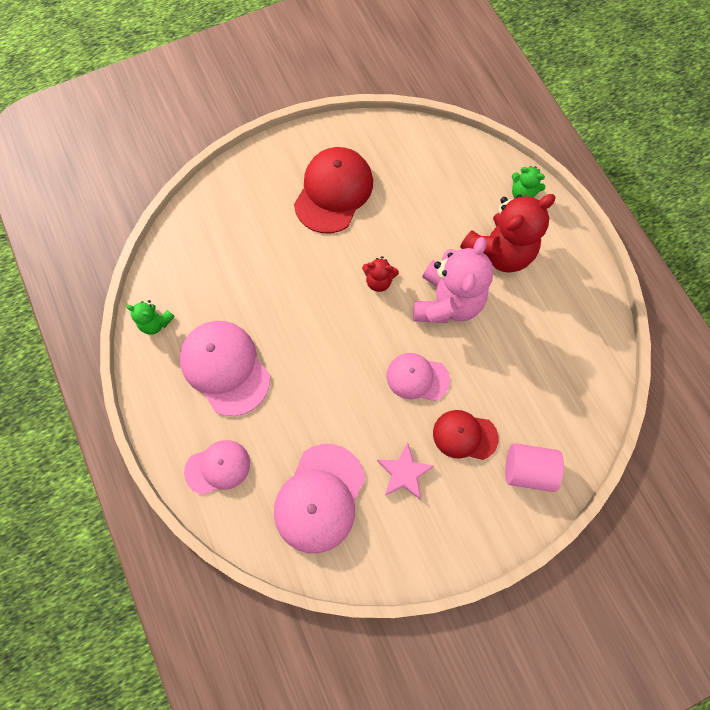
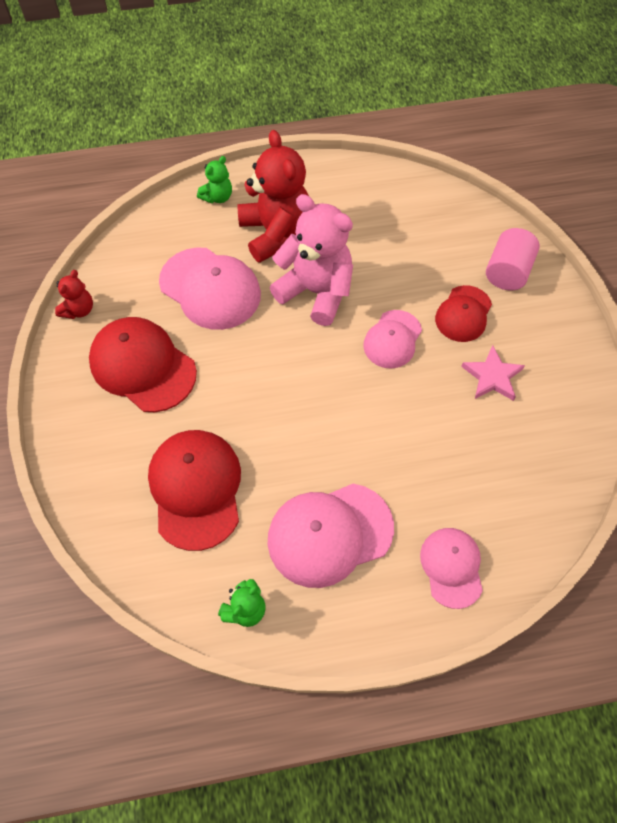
camera: 75 degrees left, 10 degrees down
pink cap [274,444,365,553] -> pink cap moved to [159,247,261,330]
red teddy bear [362,256,399,292] -> red teddy bear moved to [55,270,93,319]
none -> red cap [148,430,241,551]

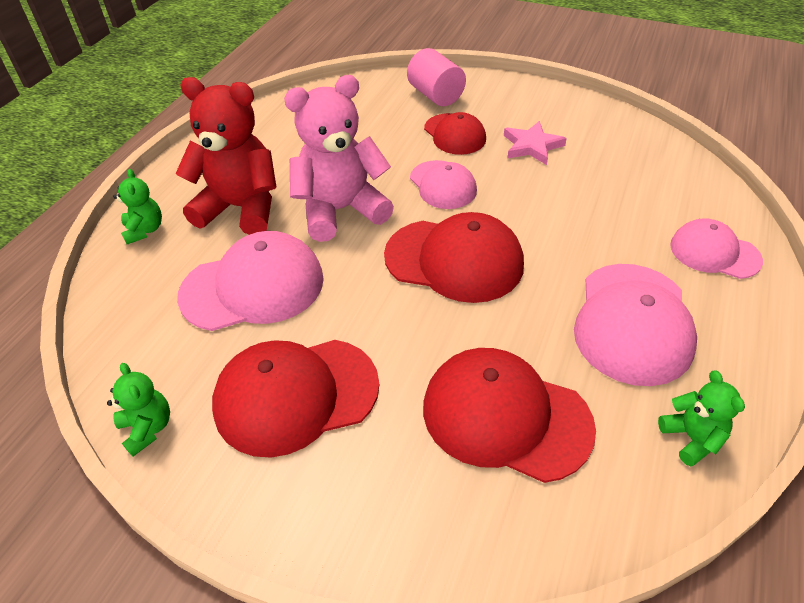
camera: 55 degrees left, 15 degrees down
red teddy bear [55,270,93,319] -> green teddy bear [107,363,170,457]
none -> red cap [384,212,524,303]

